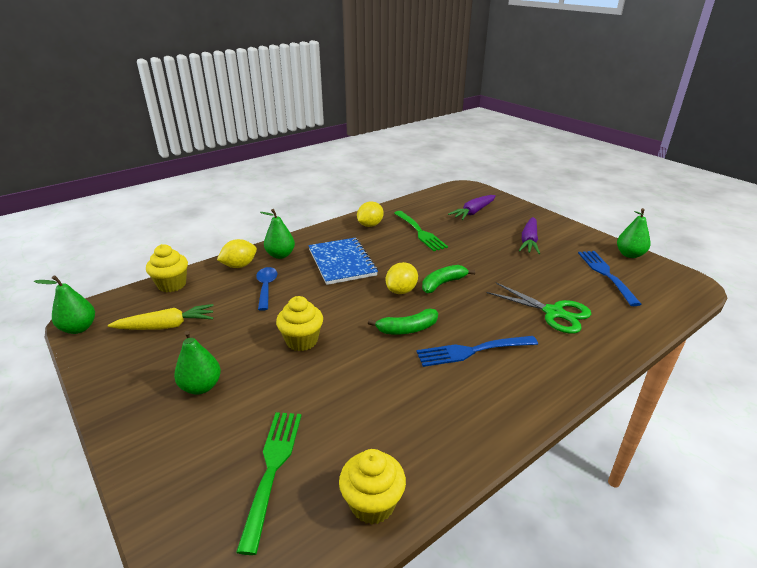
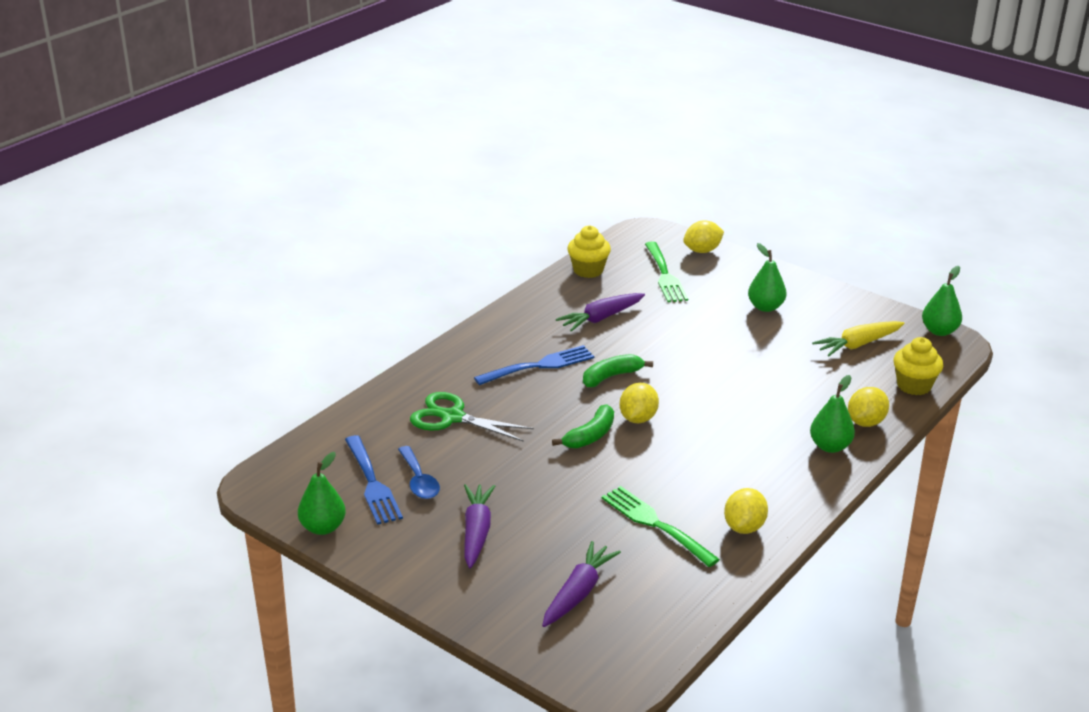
camera: 165 degrees right, 0 degrees up
blue spoon [256,267,277,311] -> blue spoon moved to [398,446,440,499]
yellow cupcake [276,296,323,351] -> none
blue notebook [309,238,378,285] -> none
none -> purple carrot [556,293,645,332]
none -> yellow lemon [683,221,724,253]

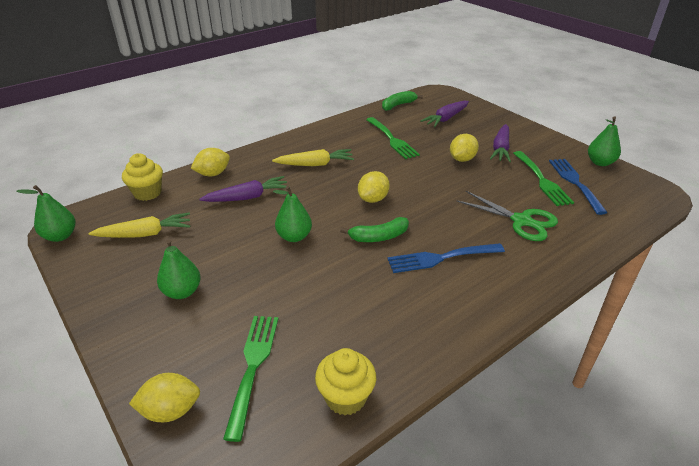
camera: 165 degrees left, 5 degrees up
blue spoon [398,446,440,499] -> green fork [513,151,574,206]
green banana [552,404,614,449] -> green banana moved to [382,91,423,111]
purple carrot [556,293,645,332] -> purple carrot moved to [199,176,290,202]
yellow lemon [724,488,768,534] -> yellow lemon moved to [450,134,479,162]
green pear [810,375,855,453] -> green pear moved to [273,186,312,242]
none -> yellow carrot [272,149,354,166]

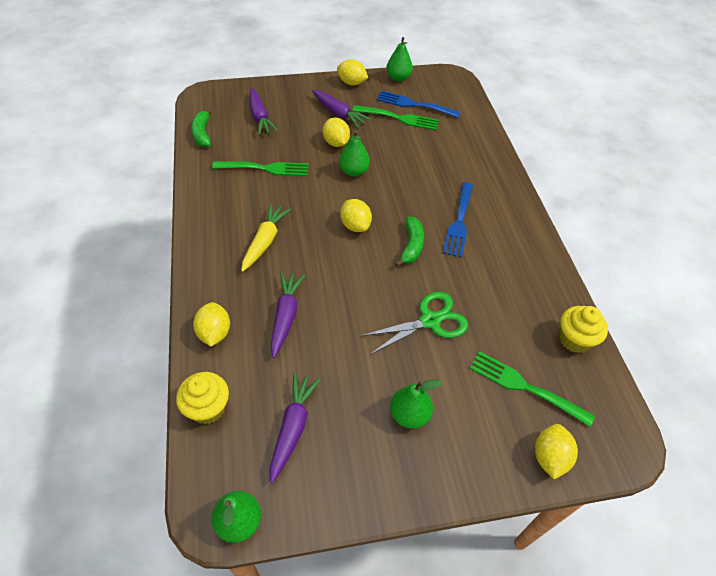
camera: 65 degrees left, 15 degrees up
yellow carrot [89,213,190,238] -> purple carrot [270,373,321,483]
green pear [273,186,312,242] -> green pear moved to [339,130,370,176]
green scissors [457,191,558,241] -> green scissors moved to [361,292,468,355]
none -> yellow lemon [337,59,368,85]

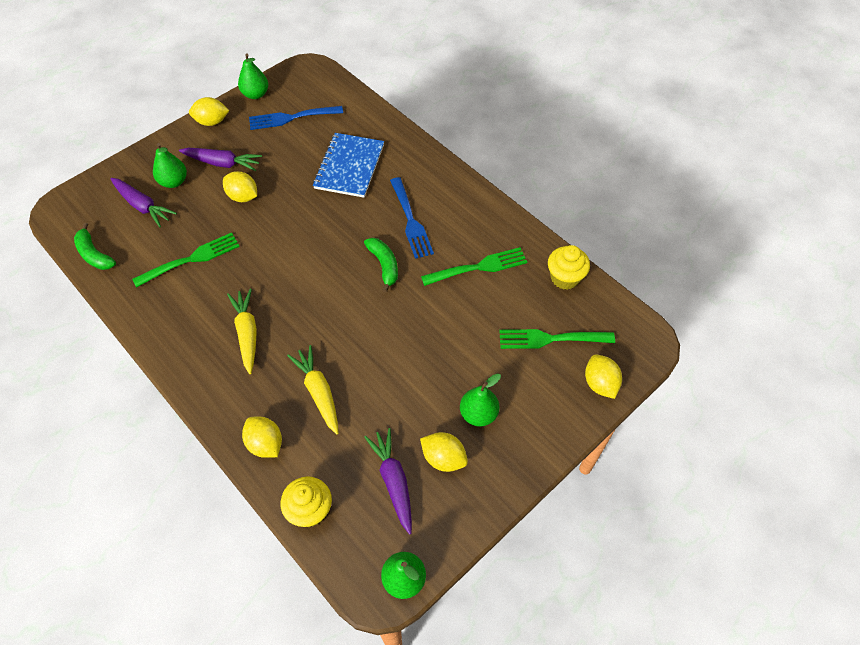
camera: 30 degrees left, 5 degrees up
purple carrot [271,272,305,358] -> yellow carrot [287,345,339,435]
green pear [339,130,370,176] -> green pear moved to [153,143,187,188]
yellow lemon [340,199,372,232] -> yellow lemon moved to [420,432,468,472]
green fork [352,105,439,130] -> green fork moved to [421,247,527,286]
green scissors [361,292,468,355] -> none
none -> blue notebook [313,133,384,198]

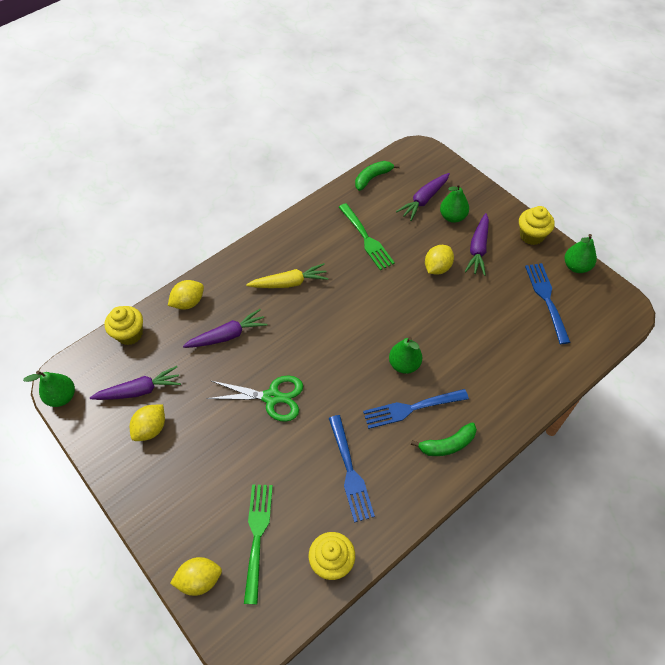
camera: 95 degrees right, 0 degrees up
yellow lemon [189,97,230,126] -> yellow cupcake [519,206,555,245]
yellow carrot [287,345,339,435] -> purple carrot [183,309,267,348]
blue notebook [313,133,384,198] -> none
green banana [364,238,398,293] -> green banana moved to [411,422,477,456]
green fork [421,247,527,286] -> blue fork [329,415,375,523]
green pear [460,373,501,427] -> green pear moved to [389,337,422,374]
none -> green scissors [206,375,303,422]

